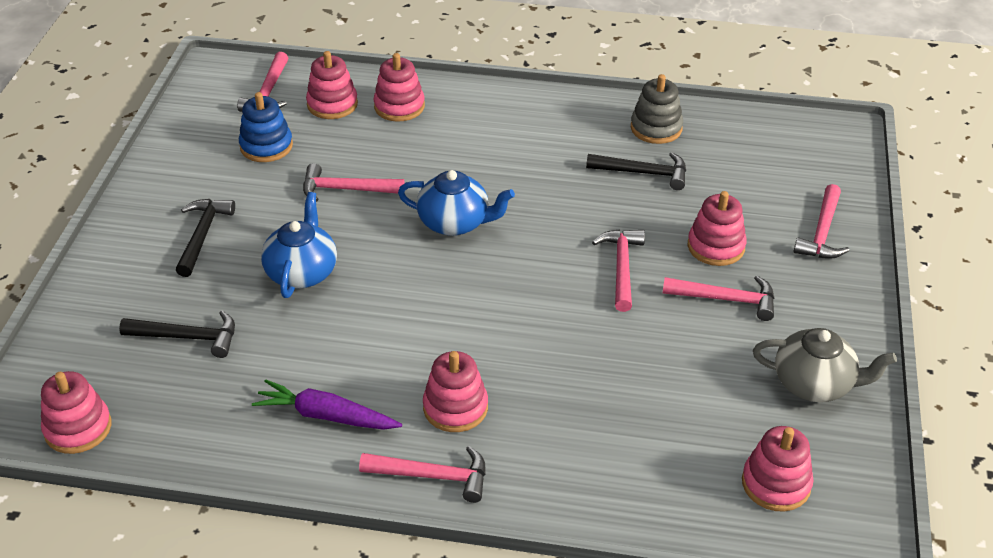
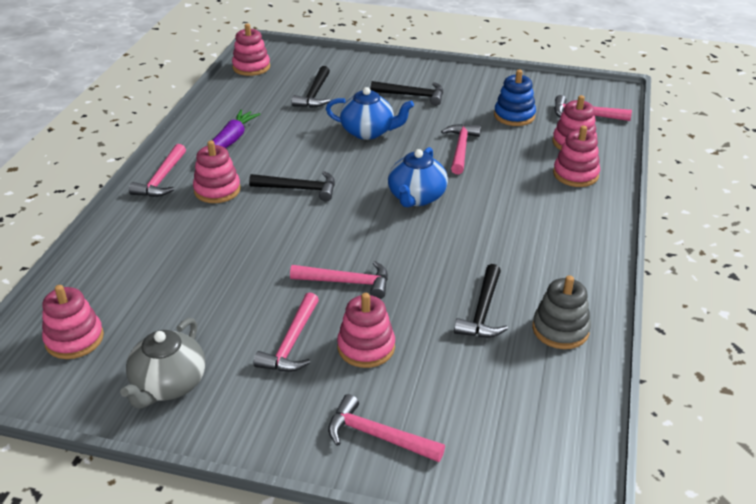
camera: 95 degrees right, 5 degrees down
none -> black hammer [249,171,335,202]

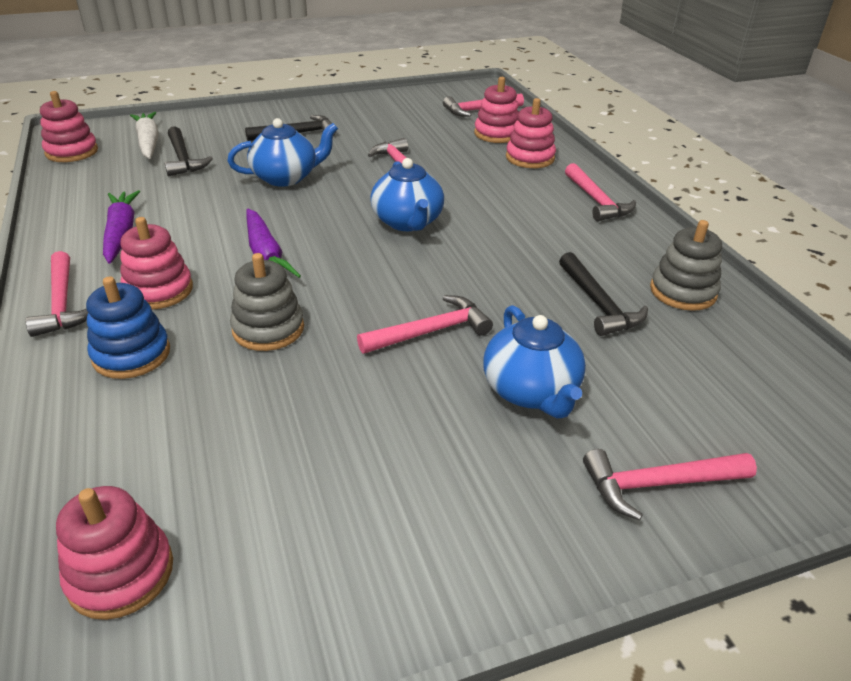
camera: 35 degrees left, 0 degrees up
grey teapot [120,318,205,409] -> none
black hammer [249,171,335,202] -> purple carrot [246,209,301,278]
pink hammer [254,292,319,372] -> pink hammer moved to [565,163,636,221]
pink stacking toy [337,293,395,368] -> blue teapot [483,305,586,418]
blue stacking toy [494,70,536,126] -> blue stacking toy moved to [86,276,170,379]
none -> white carrot [130,112,159,159]
none -> grey stacking toy [230,253,304,351]

